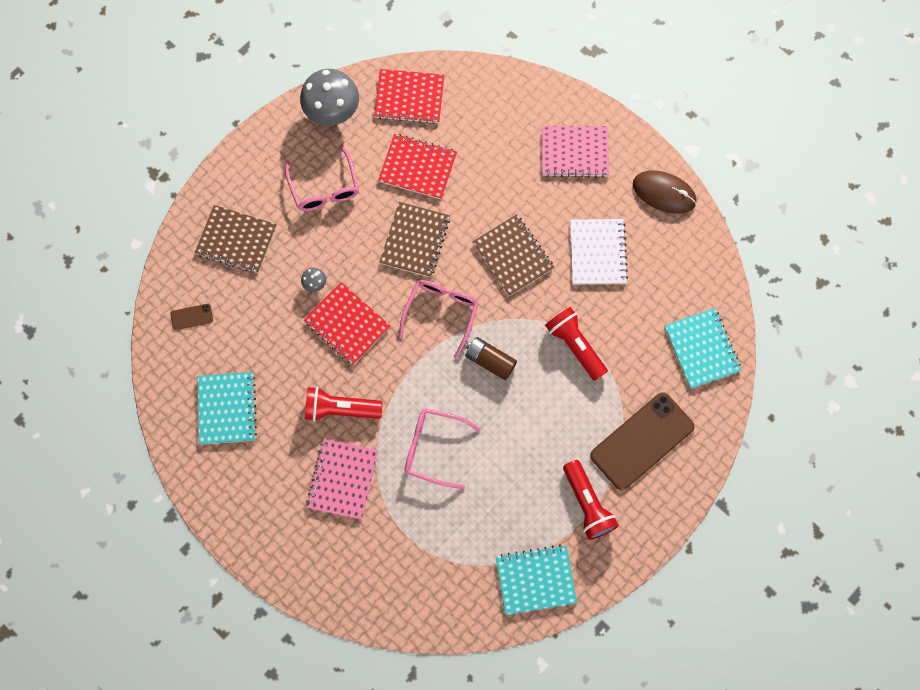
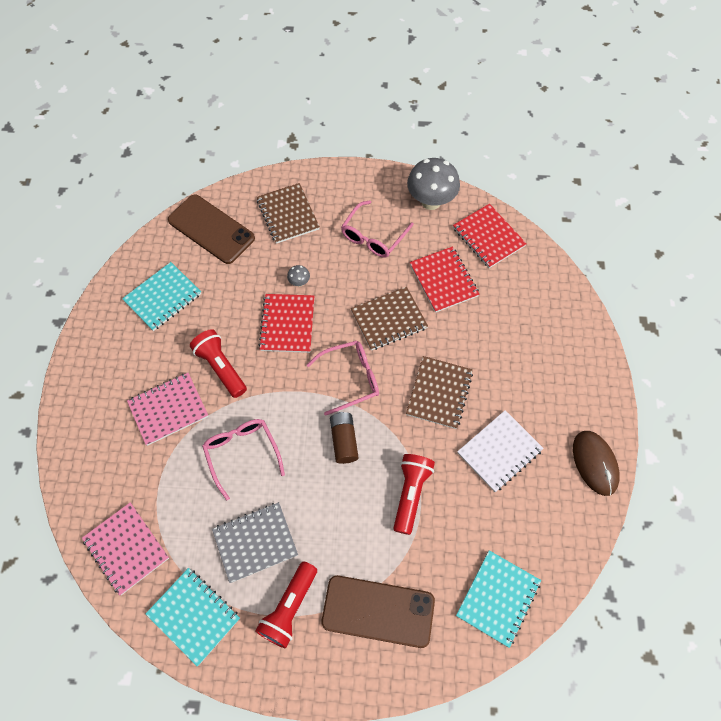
camera: 50 degrees right, 10 degrees down
brown phone [171,304,213,330] -> brown phone [168,195,255,264], size x2.46
pink notebook [542,126,609,178] -> pink notebook moved to [82,502,169,596]
none -> grey notebook [212,502,298,583]

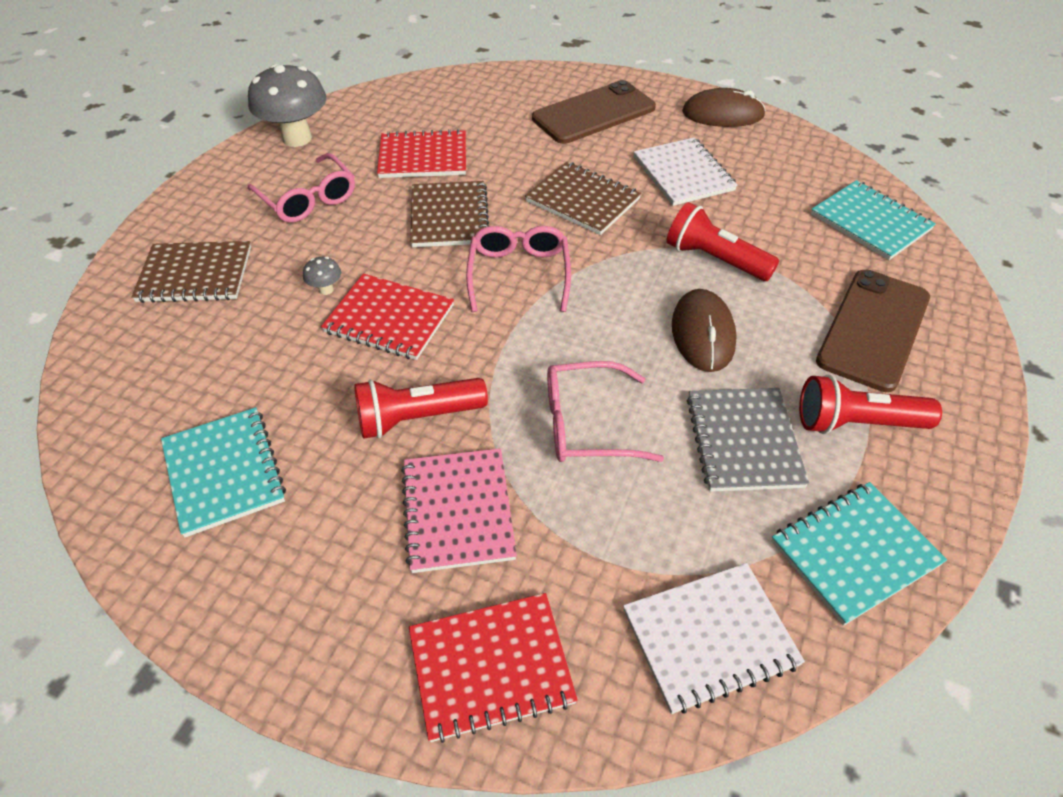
camera: 70 degrees left, 15 degrees down
pink notebook [82,502,169,596] -> white notebook [623,563,805,714]
brown phone [168,195,255,264] -> brown phone moved to [532,80,656,144]
red flashlight [256,561,317,648] -> red flashlight turned 135 degrees clockwise [799,375,942,434]
brown battery [330,412,359,464] -> none
red notebook [453,204,527,268] -> red notebook moved to [409,593,578,743]
none -> brown mouse [672,289,737,372]

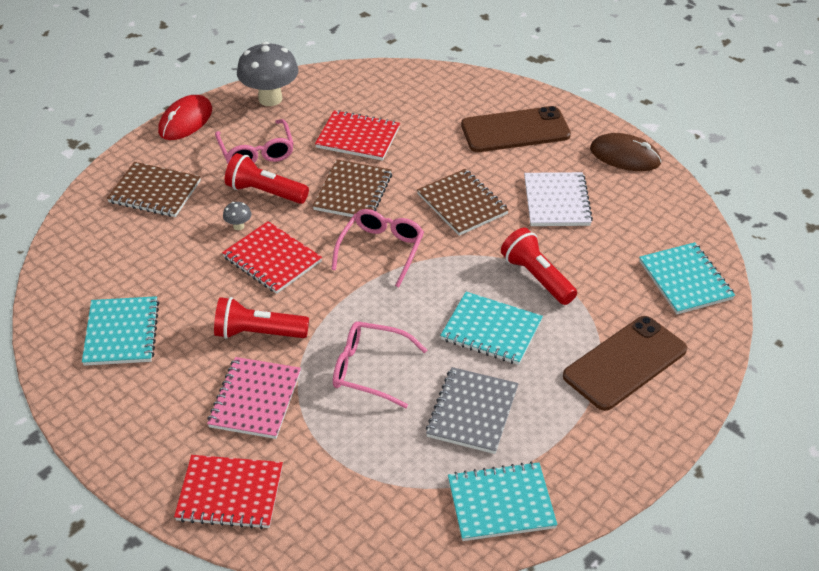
camera: 20 degrees right, 5 degrees down
white notebook [623,563,805,714] -> none
brown mouse [672,289,737,372] -> turquoise notebook [440,292,543,365]
red flashlight [799,375,942,434] -> red flashlight moved to [225,153,309,204]
none -> red mouse [158,95,212,140]

